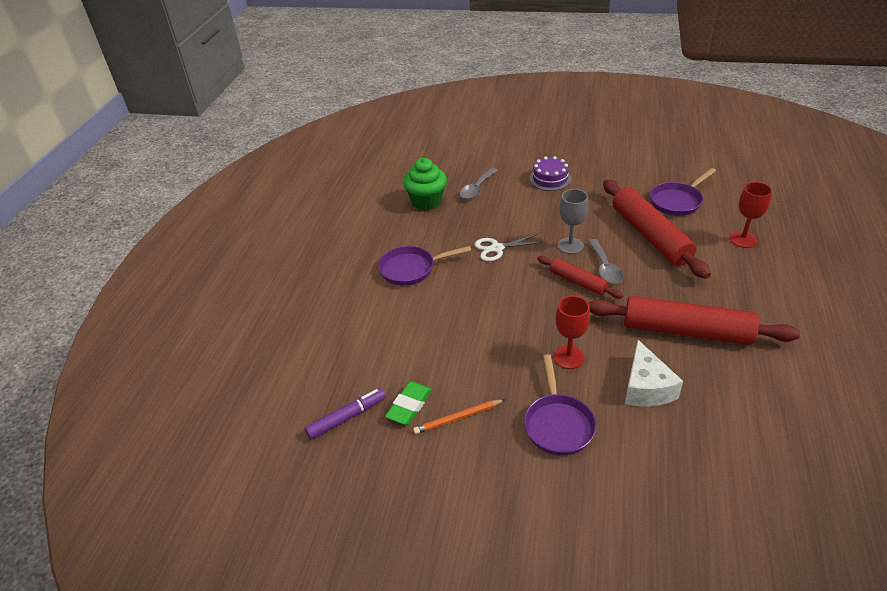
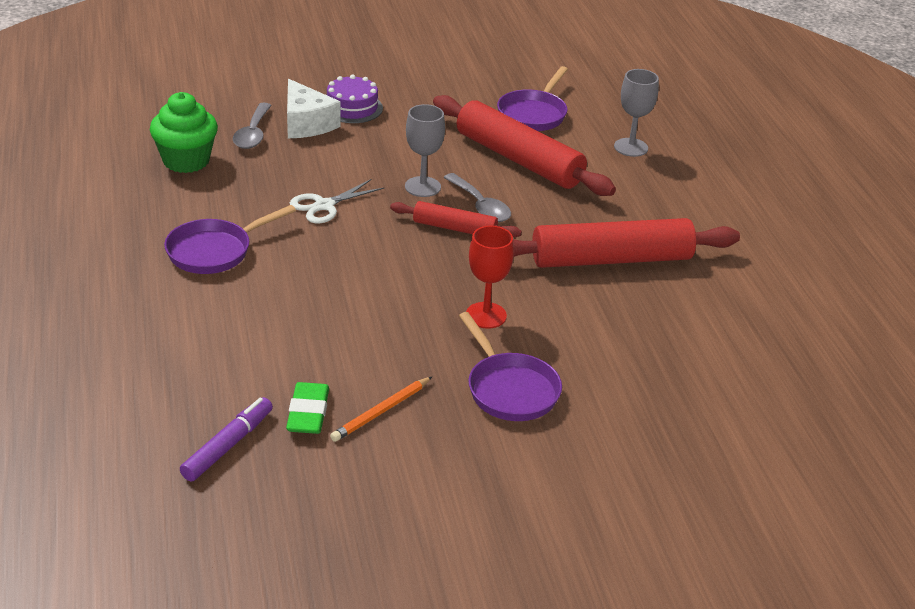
camera: 30 degrees left, 5 degrees down
white cheese [625,340,683,407] -> white cheese moved to [287,79,340,138]
red goblet [729,182,772,248] -> grey goblet [614,69,659,157]

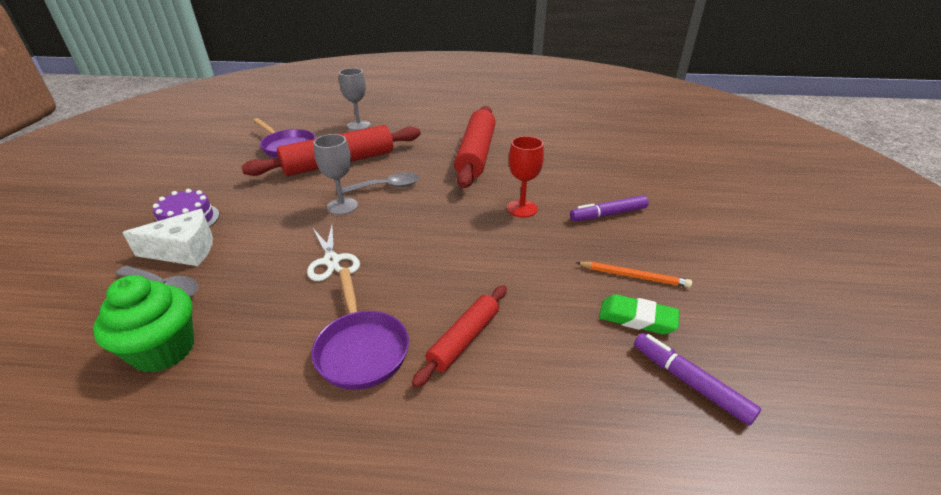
camera: 70 degrees left, 0 degrees up
orange pencil [330,377,432,442] -> orange pencil turned 45 degrees counterclockwise [576,262,692,287]
red rolling pin [390,201,522,238] -> red rolling pin moved to [412,285,507,388]
purple pan [459,312,562,421] -> purple marker [570,195,649,221]

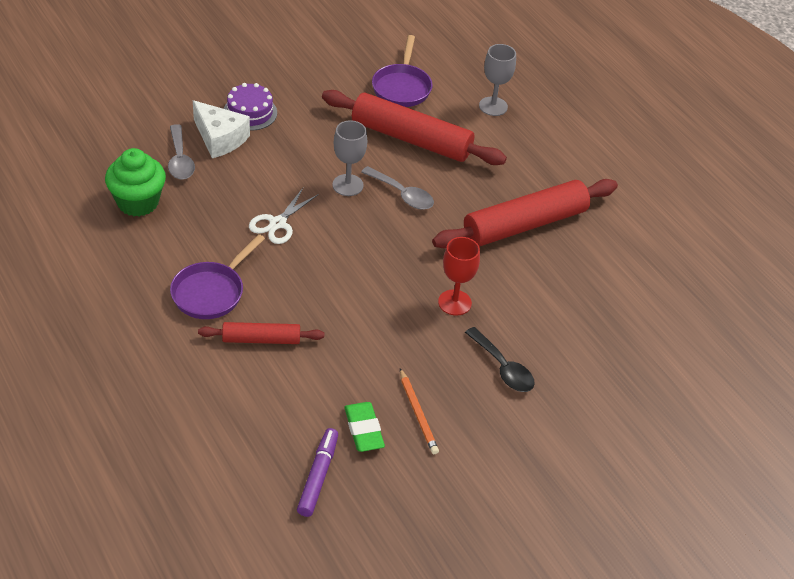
camera: 50 degrees right, 10 degrees up
purple marker [570,195,649,221] -> black spoon [465,327,535,392]

